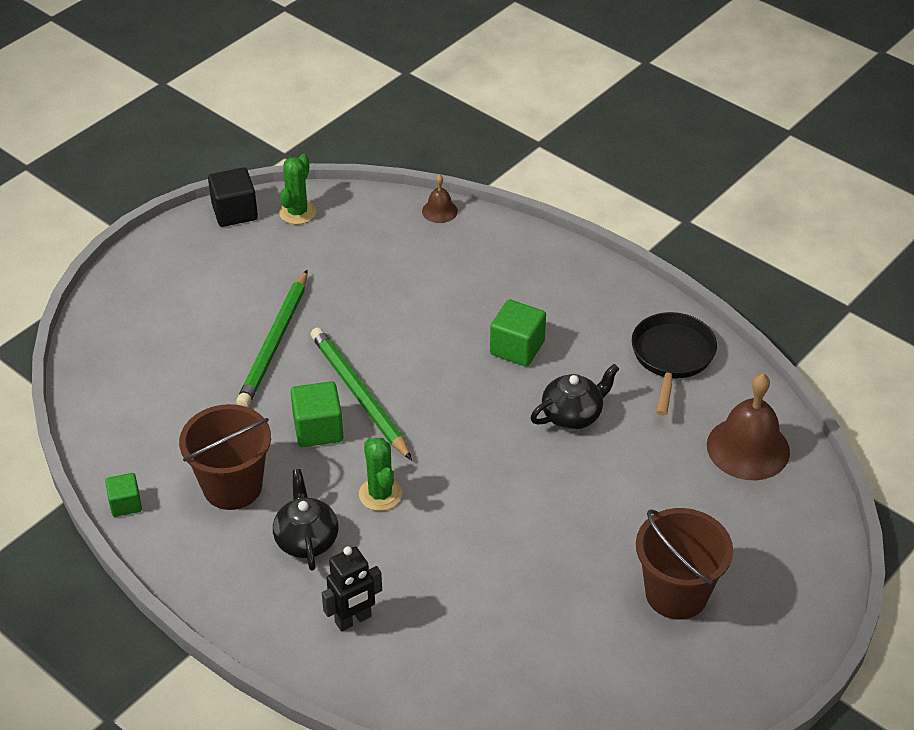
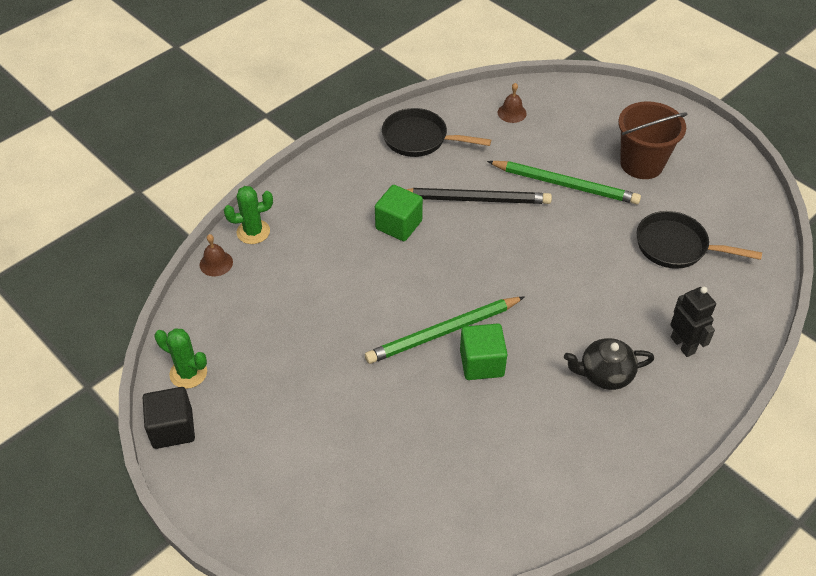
camera: 85 degrees left, 5 degrees up
green cube [105,473,142,517] -> none
brown bucket [179,404,271,510] -> none
green pencil [236,270,308,407] -> green pencil moved to [487,161,641,204]
green cactus [359,438,402,511] -> green cactus moved to [224,186,273,244]
black teapot [530,364,619,430] -> black pencil [406,188,552,204]
brown bell [707,373,790,480] -> brown bell [498,83,527,123], size x0.50
none -> black pan [637,211,762,269]

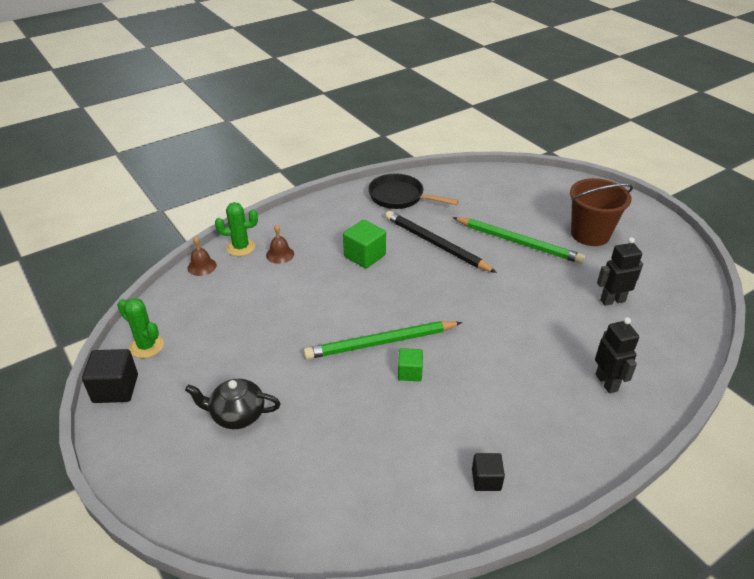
camera: 10 degrees right, 10 degrees down
black pencil [406,188,552,204] -> black pencil turned 150 degrees counterclockwise [385,211,497,273]
green cube [460,323,507,380] -> green cube [398,348,423,381], size x0.63
brown bell [498,83,527,123] -> brown bell moved to [266,225,294,264]
black teapot [564,338,654,390] -> black teapot moved to [185,379,281,429]
black pan [637,211,762,269] -> black robot [597,237,643,306]
none -> black cube [472,453,505,491]

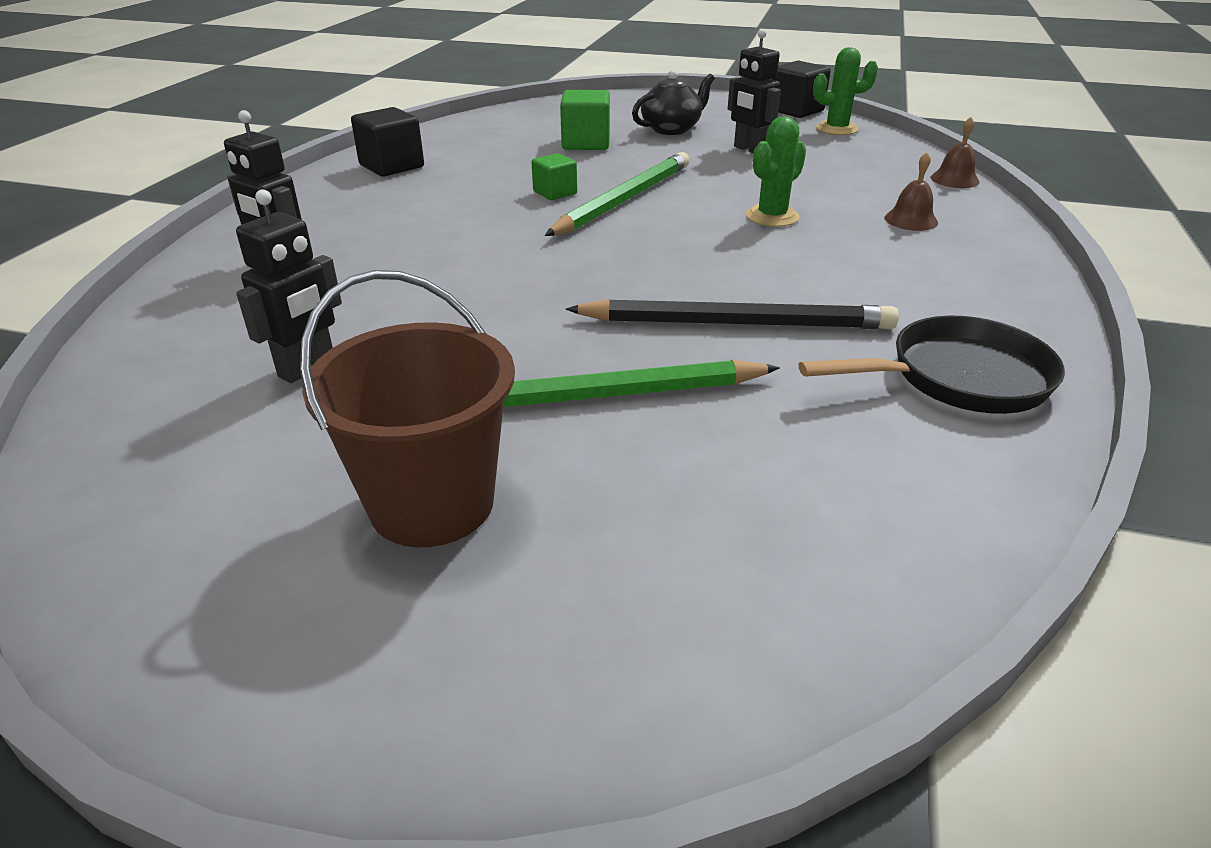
camera: 140 degrees right, 5 degrees down
green cactus [215,202,258,256] -> green cactus moved to [746,116,806,227]
green cube [343,220,386,268] -> green cube moved to [560,90,610,150]
black cube [472,453,505,491] -> black cube [351,107,424,177], size x1.59
none -> black robot [728,29,781,153]

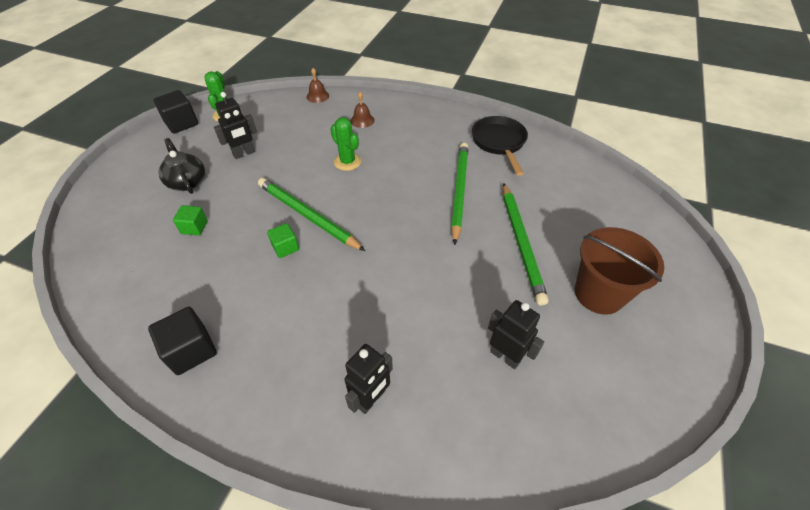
camera: 85 degrees left, 15 degrees up
green cube [560,90,610,150] -> green cube [173,205,208,236], size x0.63
black pencil [566,299,899,329] -> green pencil [451,142,469,245]

